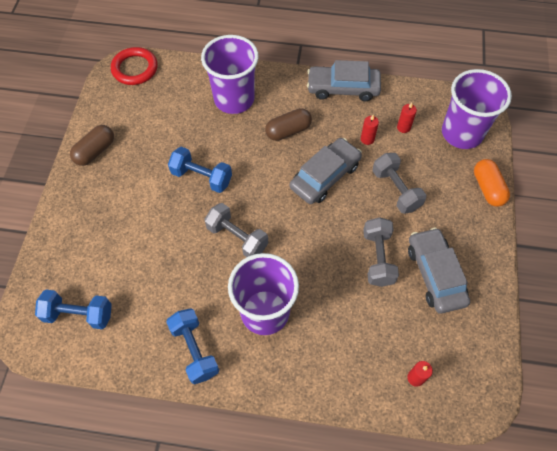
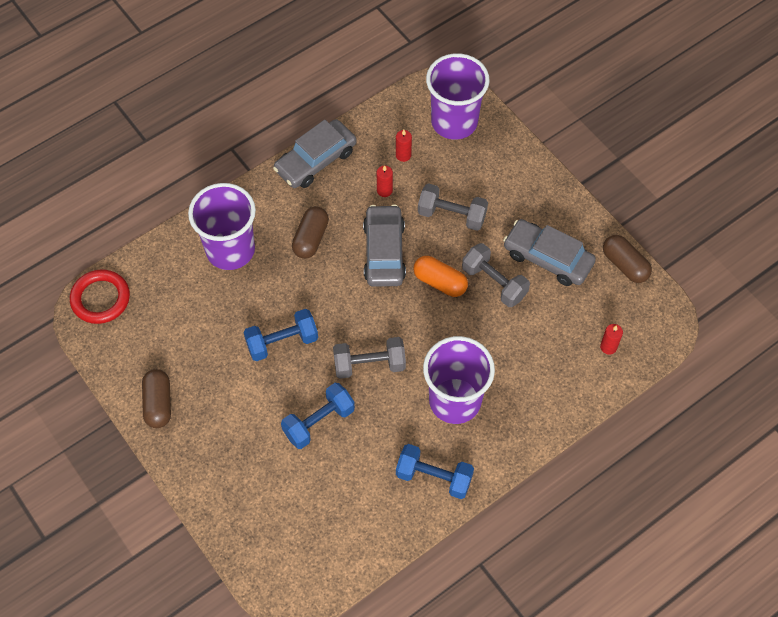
camera: 45 degrees left, 0 degrees up
blue dumbbell [35,290,112,329] -> blue dumbbell moved to [281,383,355,449]
orange capsule [474,159,510,207] -> orange capsule moved to [413,256,468,297]
none -> brown capsule [603,235,652,283]

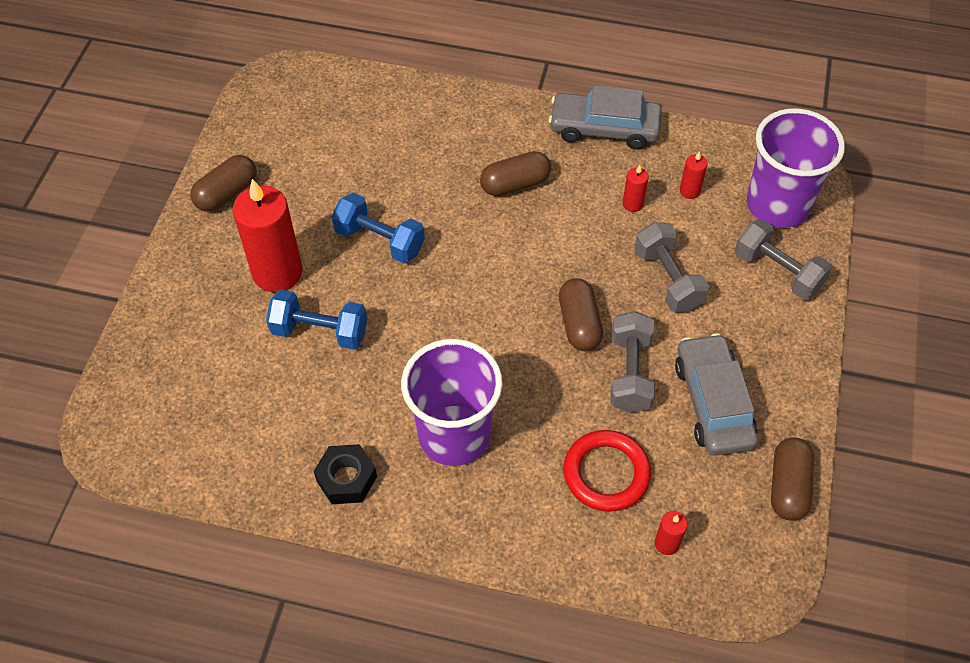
camera: 50 degrees right, 5 degrees down
red ring [70,269,130,324] -> red ring moved to [563,430,651,512]
purple cup [188,183,256,270] -> none
grey dumbbell [333,337,406,379] -> grey dumbbell moved to [735,219,832,300]
grey car [363,204,406,287] -> none
blue dumbbell [396,444,474,499] -> black nut [314,444,377,504]
orange capsule [413,256,468,297] -> brown capsule [559,278,603,351]
none -> red candle [233,179,303,292]

